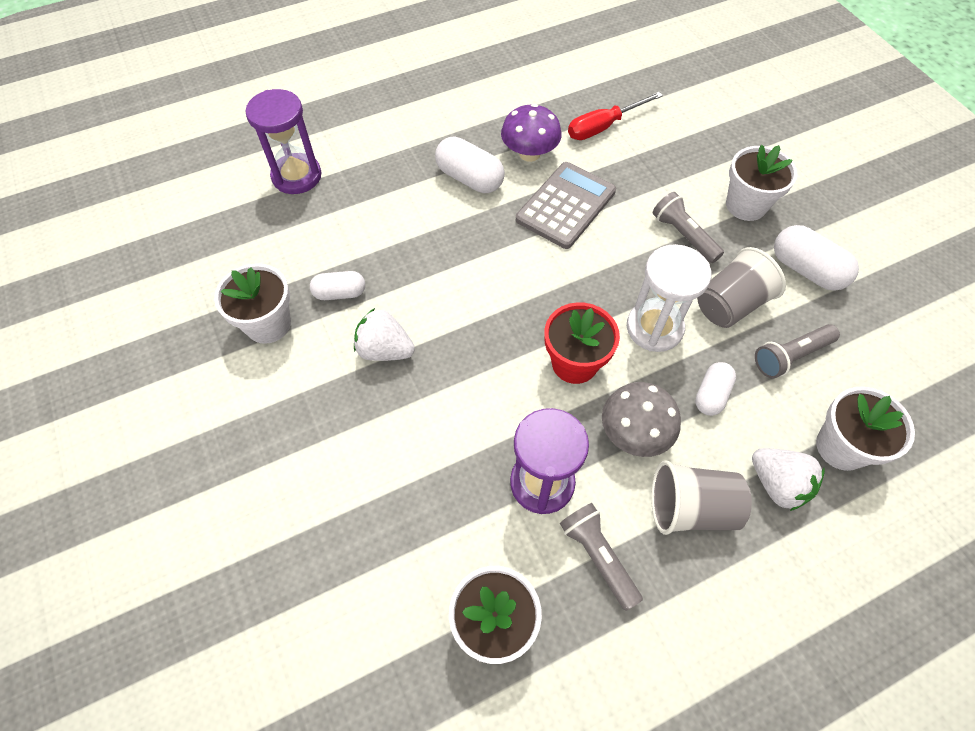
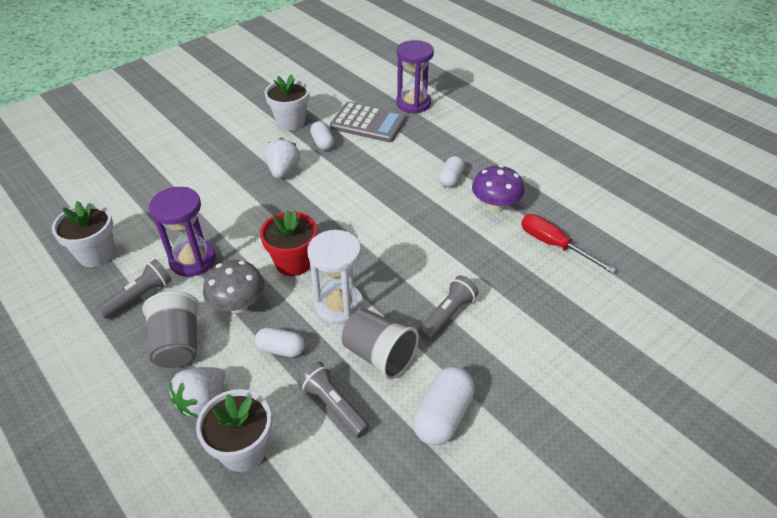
camera: 75 degrees right, 15 degrees down
white capsule [435,137,505,193] -> white capsule [439,156,464,187], size x0.64
grey calculator [516,162,616,249] -> grey calculator moved to [330,102,407,142]
white flower pot [726,145,798,221] -> none

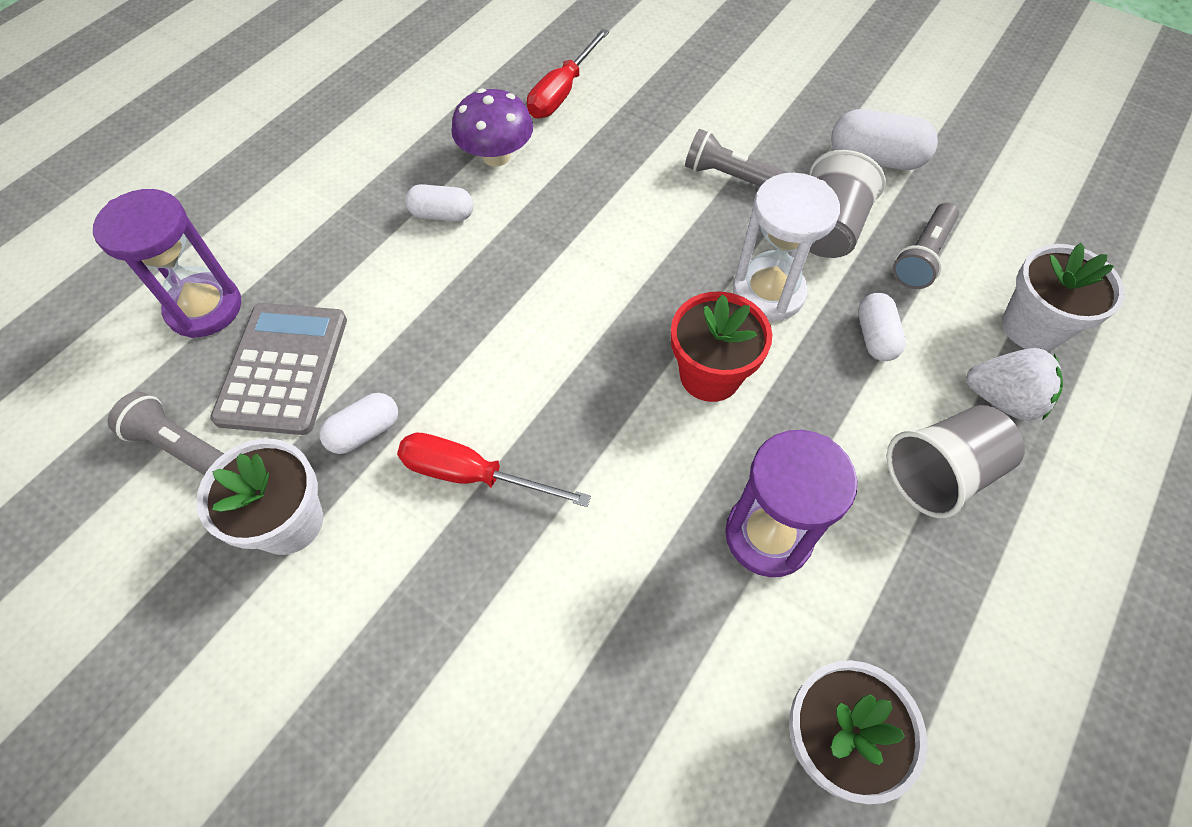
camera: 105 degrees left, 15 degrees up
grey flashlight [96,259,172,319] -> grey flashlight moved to [108,391,224,475]
grey mushroom [203,260,264,313] -> none
white strawberry [265,138,300,179] -> red screwdriver [397,433,591,507]

